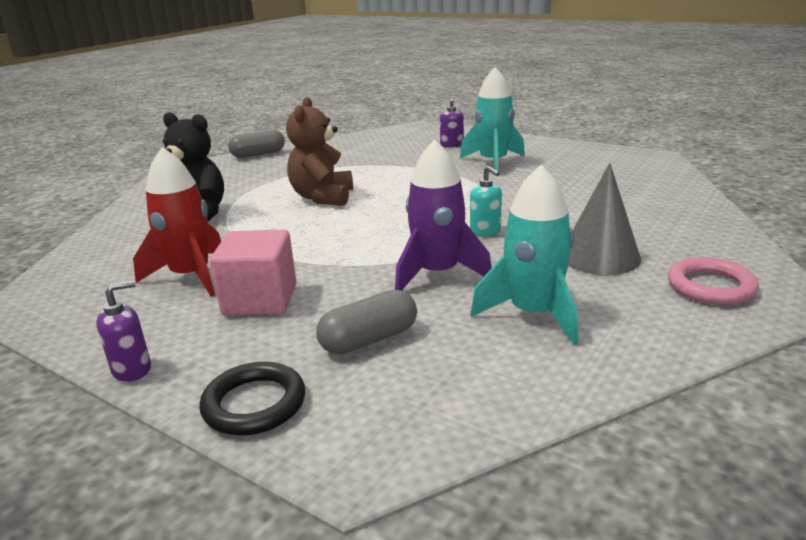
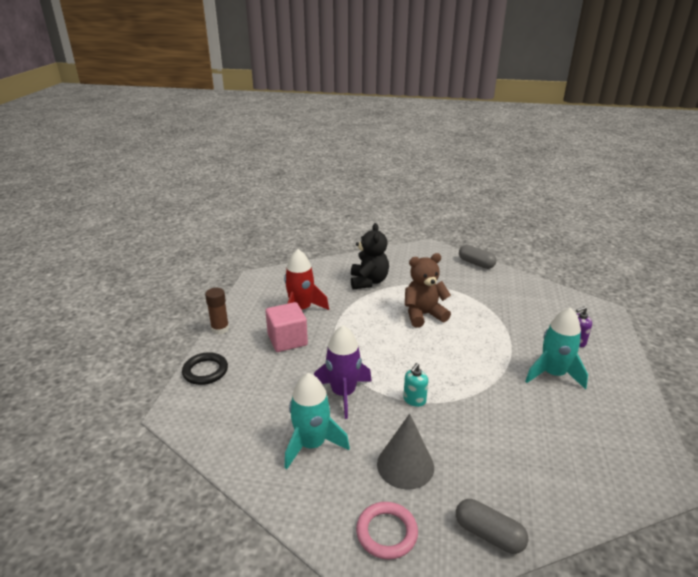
camera: 65 degrees right, 5 degrees up
purple soap dispenser [96,280,151,382] -> brown glue stick [205,288,229,335]
grey capsule [316,290,417,354] -> grey capsule moved to [456,499,528,554]

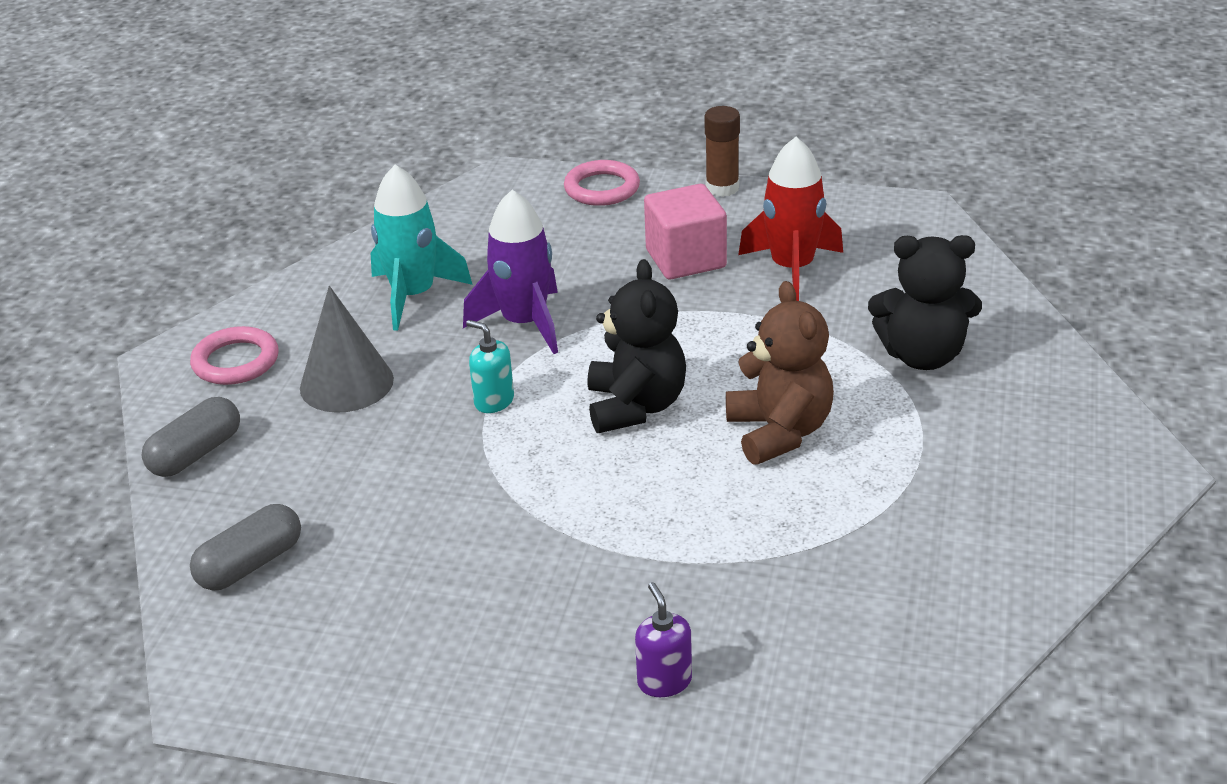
camera: 95 degrees right, 5 degrees up
black ring [182,352,228,385] -> pink ring [564,160,640,206]
grey capsule [459,245,496,269] -> grey capsule moved to [190,504,301,591]
turquoise rocket [525,307,588,389] -> none
none -> black teddy bear [587,259,686,433]

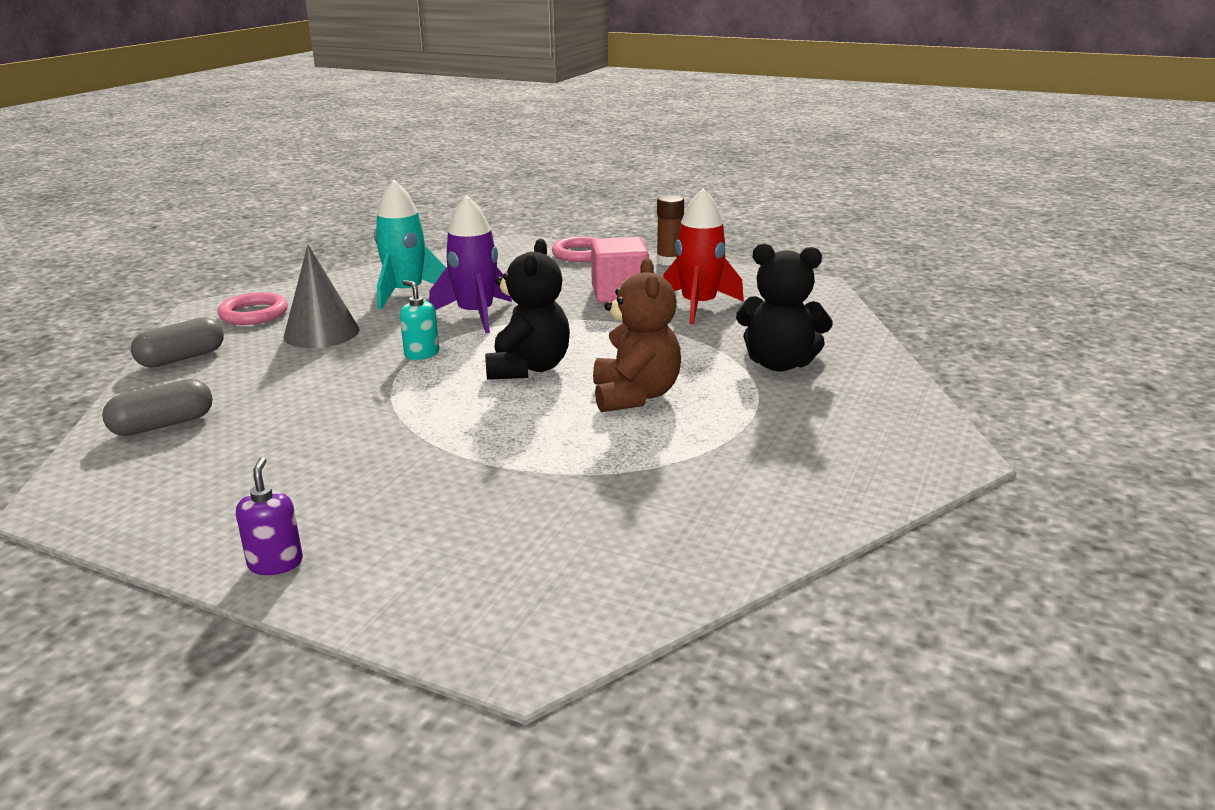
camera: 10 degrees right, 10 degrees down
purple soap dispenser [635,582,692,697] -> purple soap dispenser moved to [236,457,303,575]

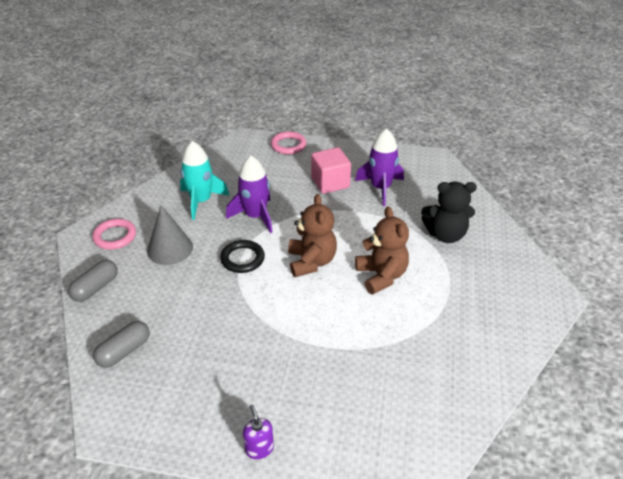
camera: 15 degrees left, 15 degrees up
turquoise soap dispenser [400,280,439,360] -> black ring [220,240,265,273]
black teddy bear [485,239,570,380] -> brown teddy bear [288,194,337,277]
brown glue stick [657,195,684,266] -> none
red rocket [663,188,744,325] -> purple rocket [355,128,404,206]

